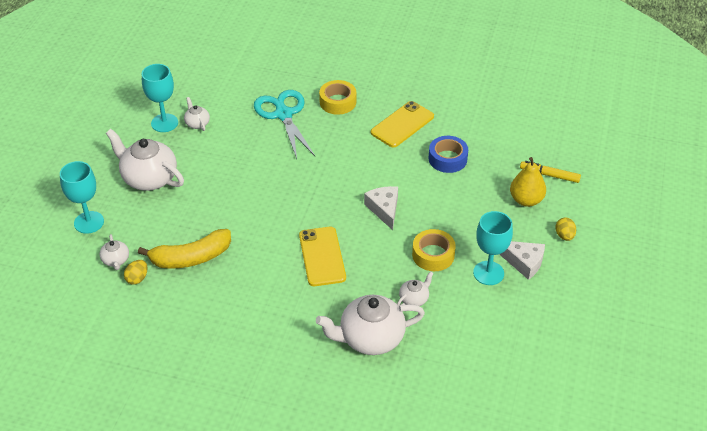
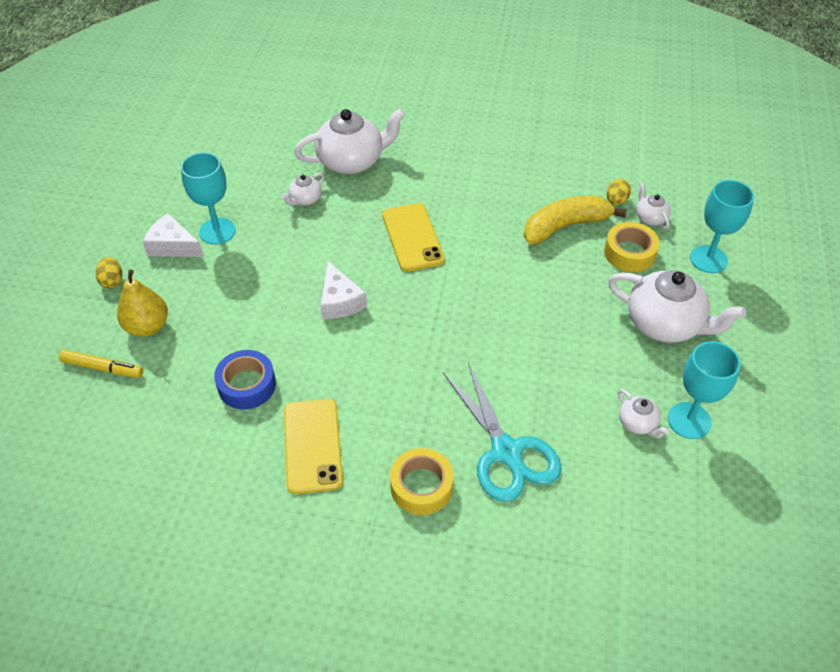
camera: 175 degrees right, 5 degrees up
yellow phone [371,101,434,147] -> yellow phone turned 45 degrees counterclockwise [284,399,343,494]
yellow tape [412,229,456,271] -> yellow tape moved to [604,222,660,272]

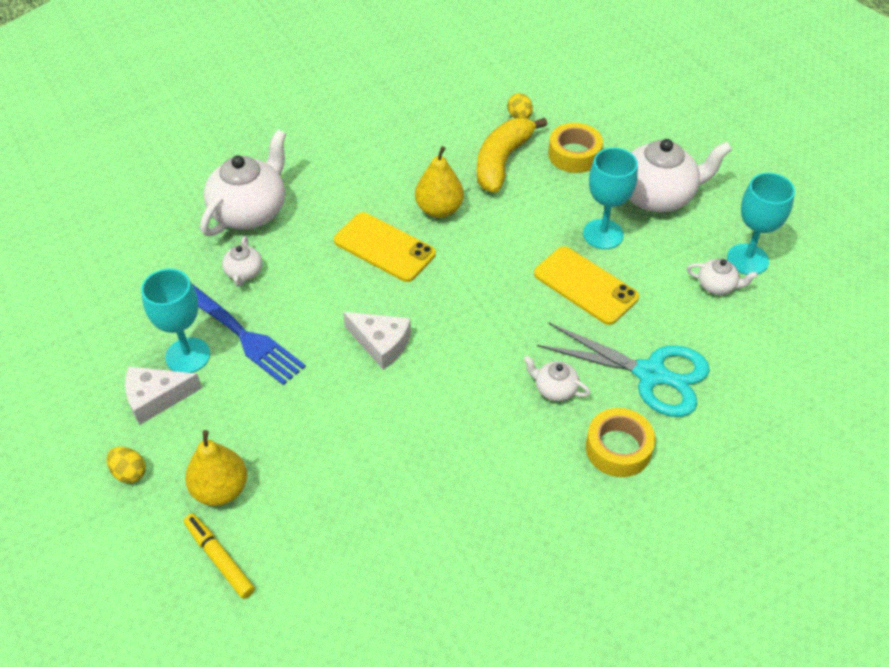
camera: 40 degrees left, 0 degrees up
yellow marker [59,350,143,378] -> yellow marker turned 105 degrees counterclockwise [184,514,255,599]
blue tape [214,350,276,410] -> none
yellow phone [284,399,343,494] -> yellow phone moved to [534,246,639,325]
white teapot [636,182,671,230] -> white teapot moved to [524,356,590,401]
turquoise goblet [690,180,754,273] -> turquoise goblet moved to [583,148,638,249]
none -> blue fork [192,284,306,385]
none -> yellow pear [415,146,464,218]

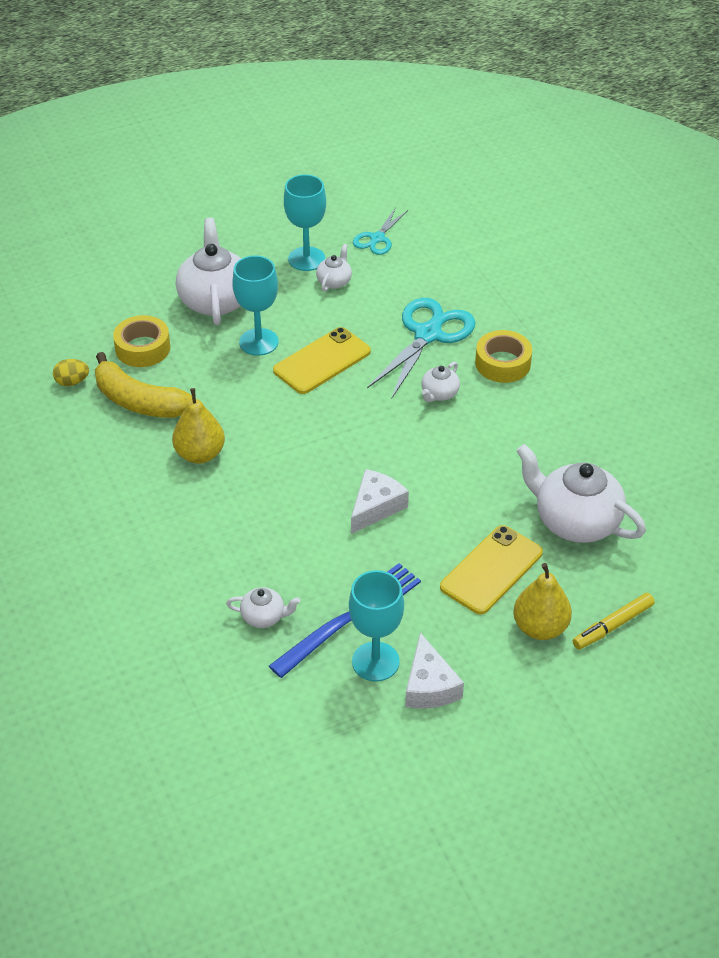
camera: 85 degrees left, 5 degrees down
yellow egg [107,447,146,484] -> none
white teapot [200,129,286,236] -> white teapot moved to [516,444,646,543]
yellow phone [334,212,436,282] -> yellow phone moved to [440,525,543,615]
none -> turquoise scissors [353,207,408,255]

